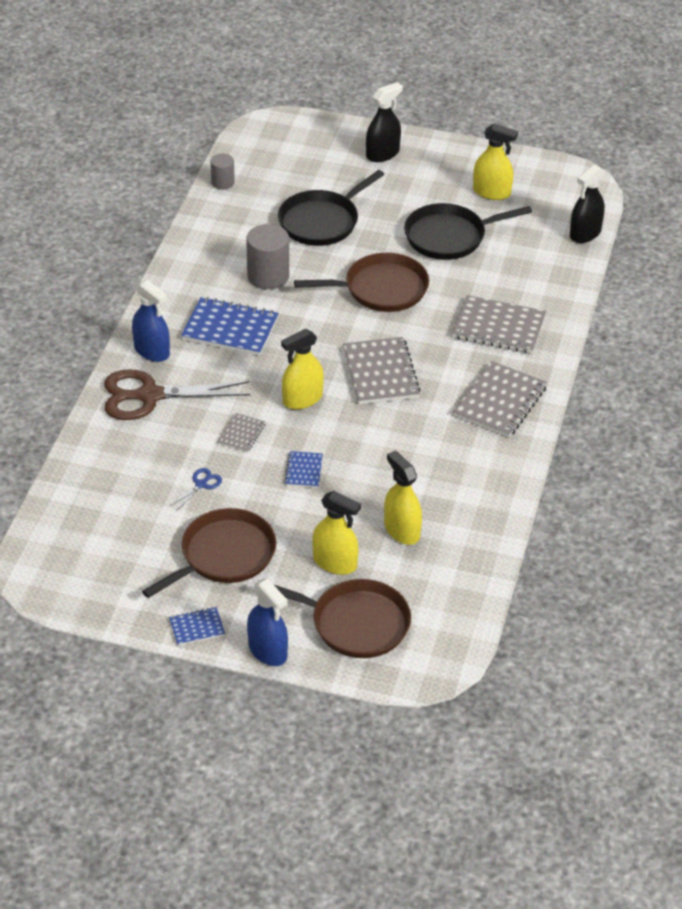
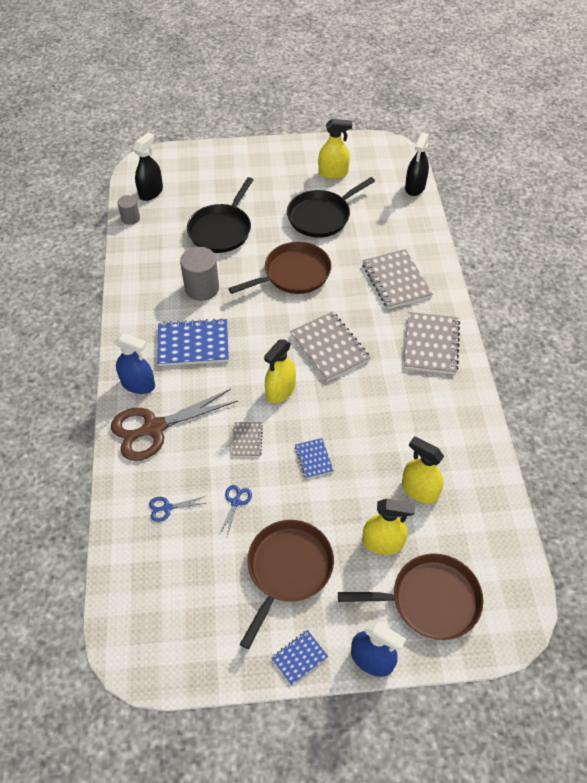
camera: 20 degrees left, 10 degrees up
black spray bottle [366,82,403,162] -> black spray bottle moved to [133,132,163,201]
grey notebook [452,295,546,353] -> grey notebook turned 75 degrees clockwise [362,249,433,309]
none -> blue scissors [149,497,206,522]

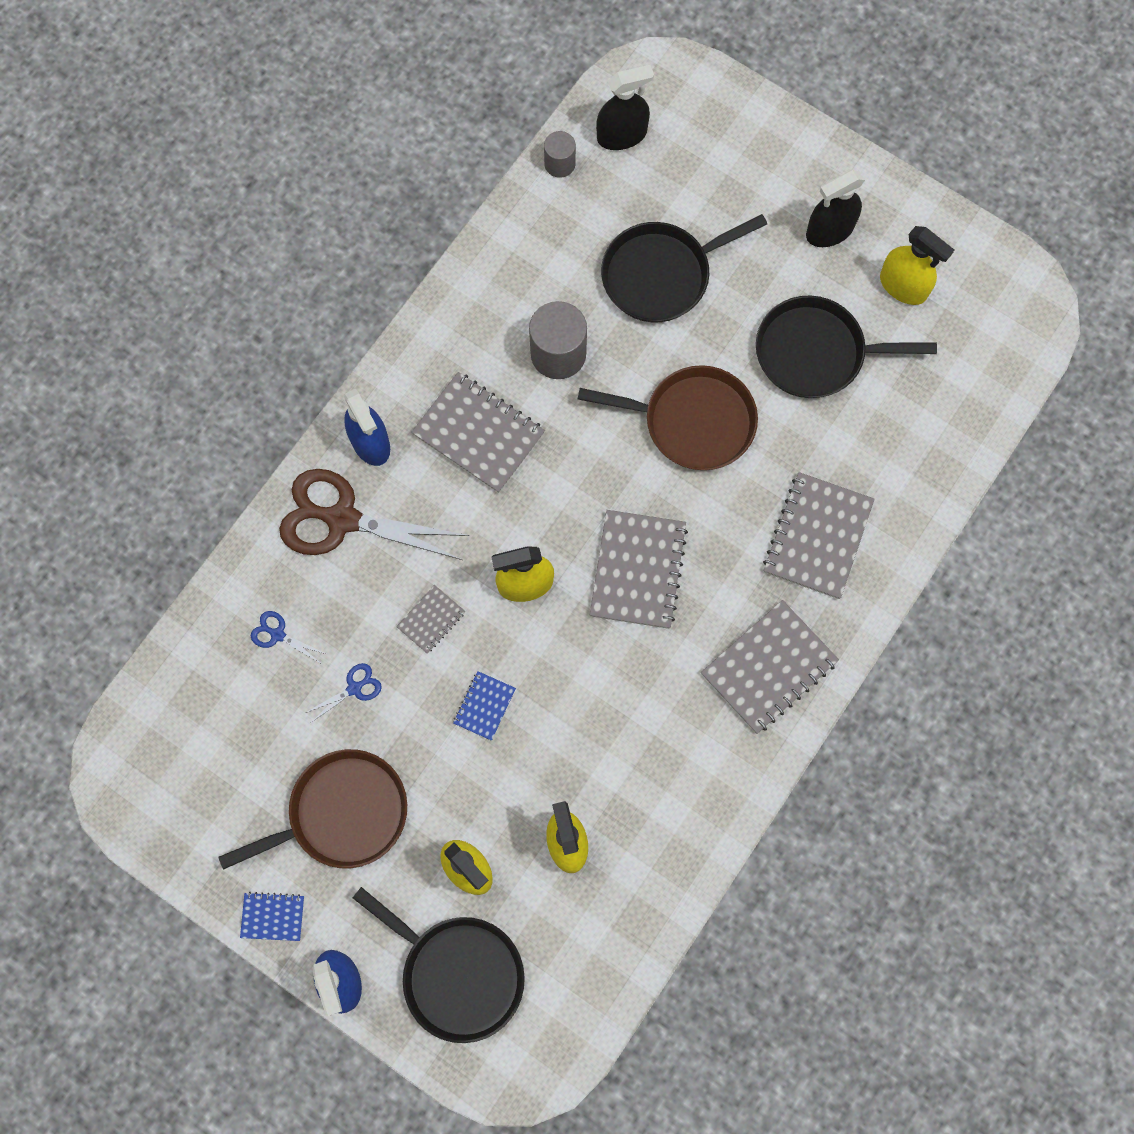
camera: 40 degrees right, 20 degrees up
blue notebook [157,318,229,366] -> grey notebook [411,372,545,493]
brown pan [338,553,483,640] -> black pan [353,887,525,1043]
black spray bottle [405,133,429,196] -> black spray bottle moved to [806,170,865,247]

